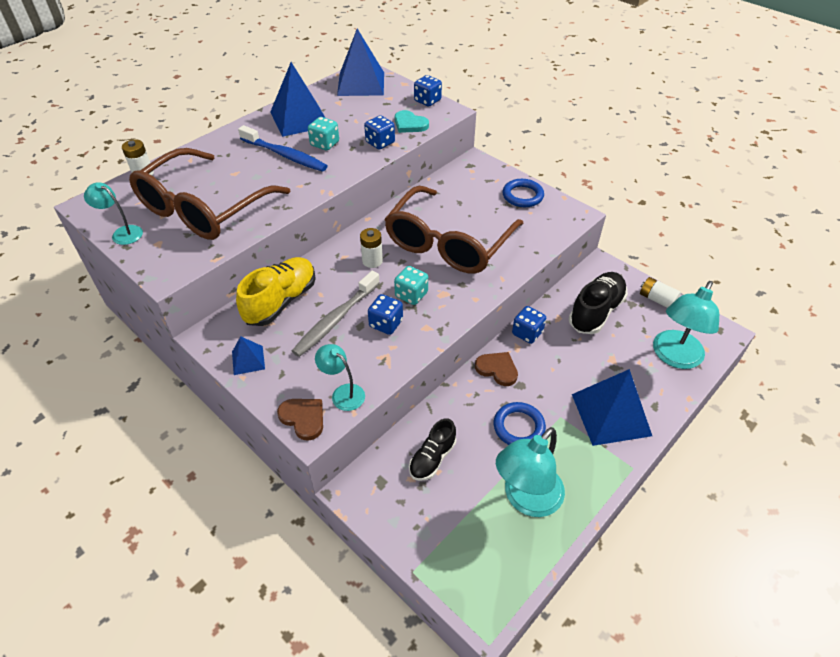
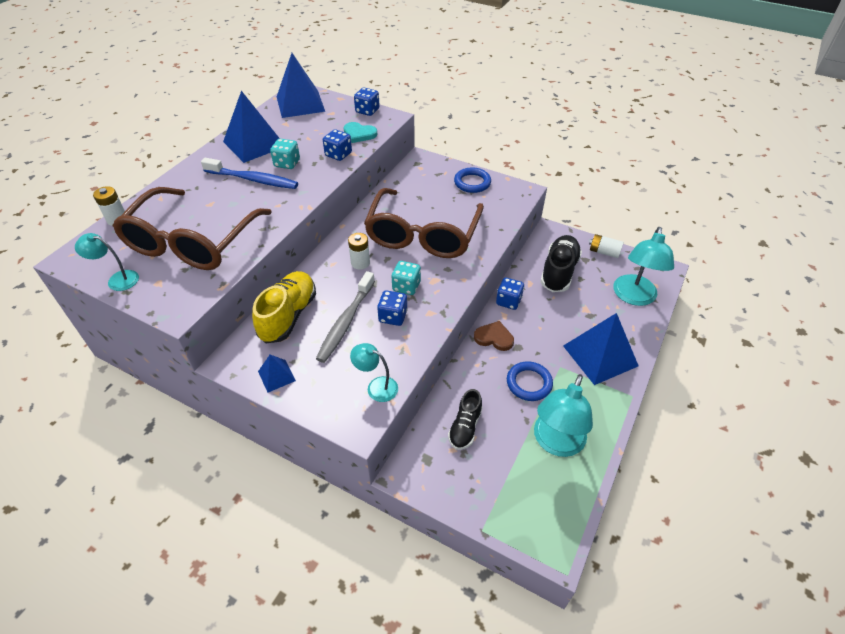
camera: 15 degrees left, 0 degrees up
brown heart [277,399,323,441] -> none

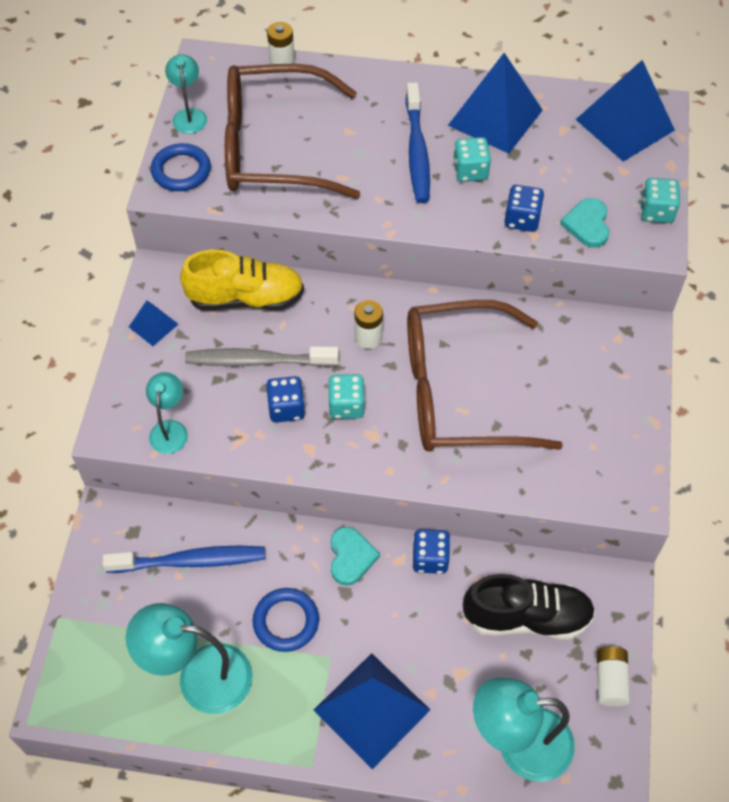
camera: 70 degrees right, 10 degrees up
blue dice [354,88,380,116] -> turquoise dice [640,178,681,223]
black shoe [448,389,482,450] -> blue toothbrush [102,546,265,573]
blue ring [454,167,491,193] -> blue ring moved to [151,143,211,191]
brown heart [474,321,514,351] -> turquoise heart [331,527,380,586]

